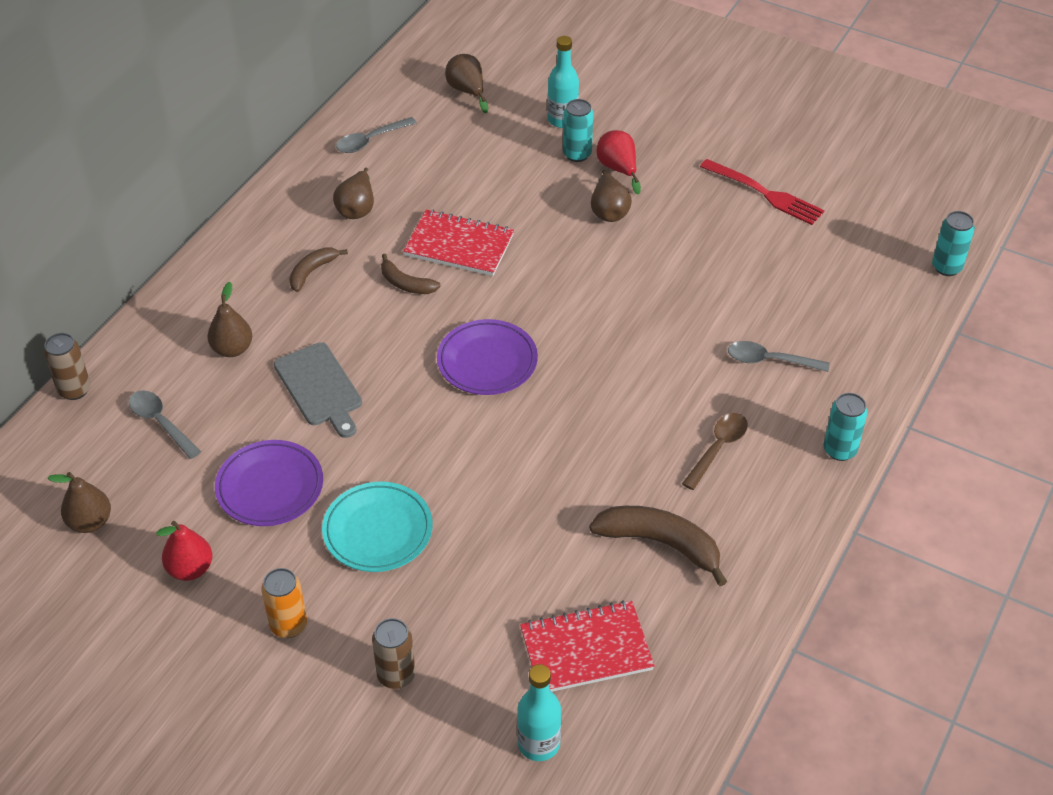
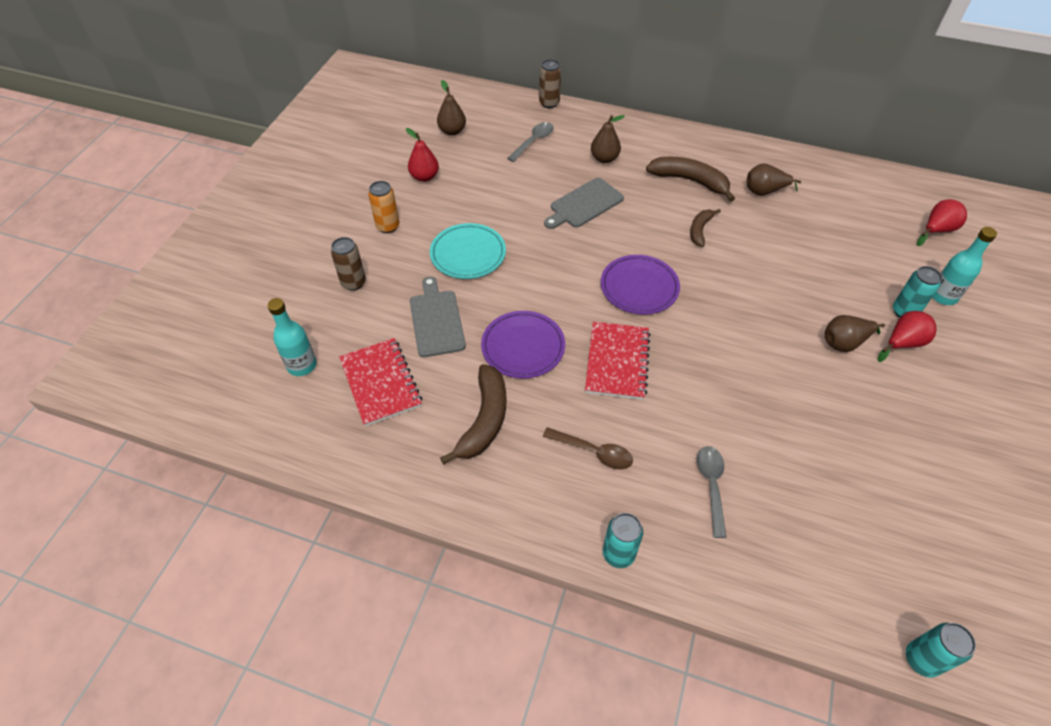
camera: 80 degrees right, 5 degrees up
purple plate [215,440,323,526] -> purple plate moved to [481,311,565,378]
brown banana [289,247,348,292] -> brown banana [646,157,735,202], size x1.72
grey spoon [336,117,417,153] -> none
red notebook [403,209,514,276] -> red notebook moved to [585,322,651,400]
brown pear [445,54,488,114] -> red pear [917,199,967,246]
red fork [700,159,825,225] -> none
none -> grey cutting board [410,277,466,357]

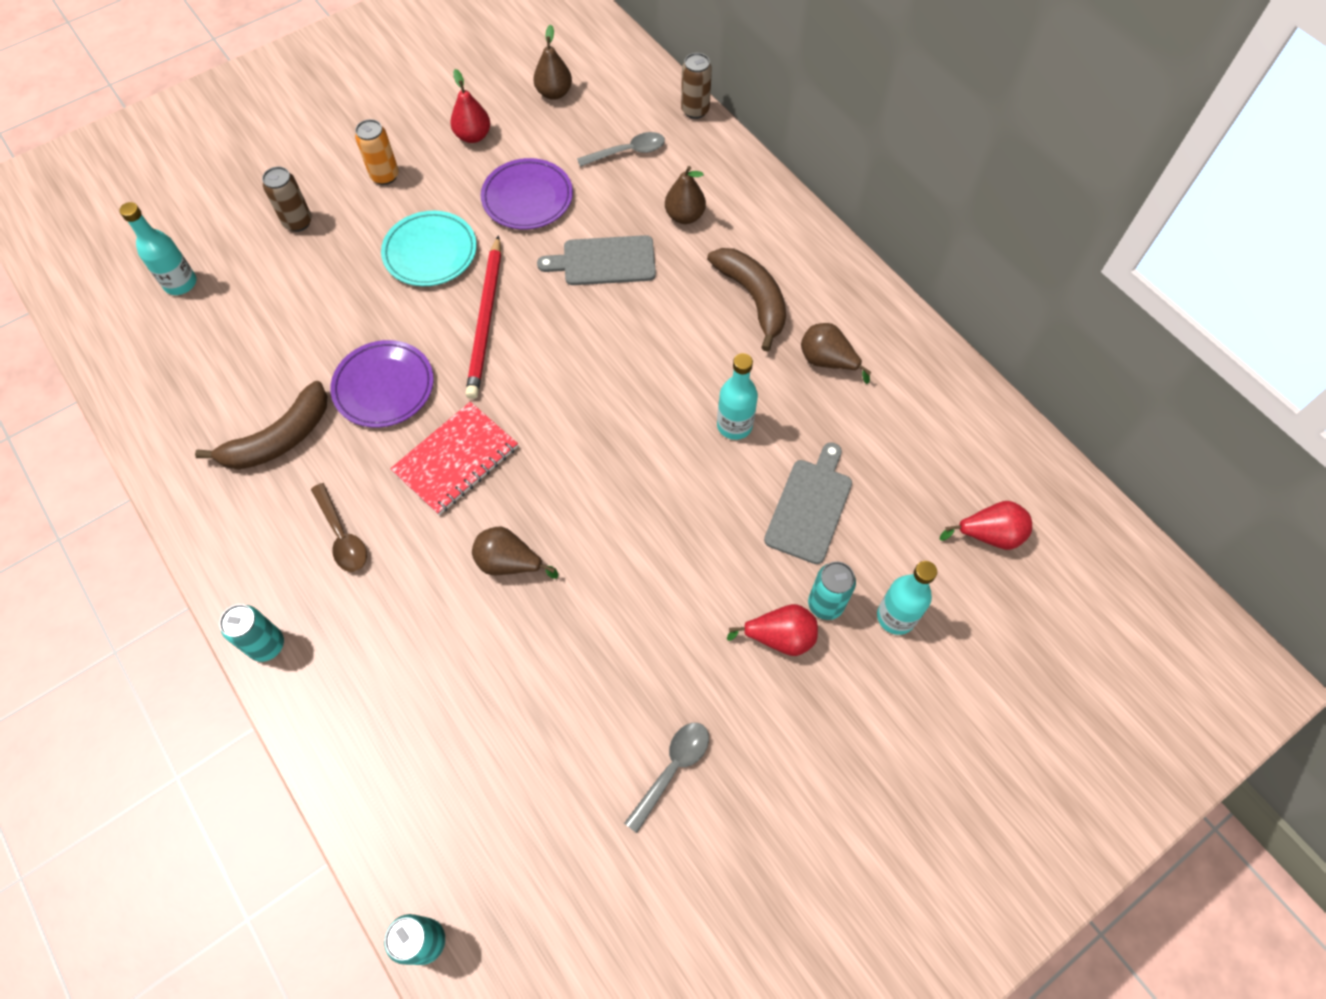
camera: 35 degrees right, 10 degrees up
red notebook [339,338,422,426] -> none
grey cutting board [410,277,466,357] -> grey cutting board moved to [764,442,852,564]
purple plate [601,255,680,315] -> purple plate moved to [481,158,573,230]
brown banana [690,209,721,247] -> none
grey spoon [697,446,726,538] -> grey spoon moved to [624,723,709,833]
brown pear [825,315,885,352] -> brown pear moved to [472,527,558,579]
none -> red pencil [465,235,501,399]
none -> turquoise bottle [717,353,758,440]

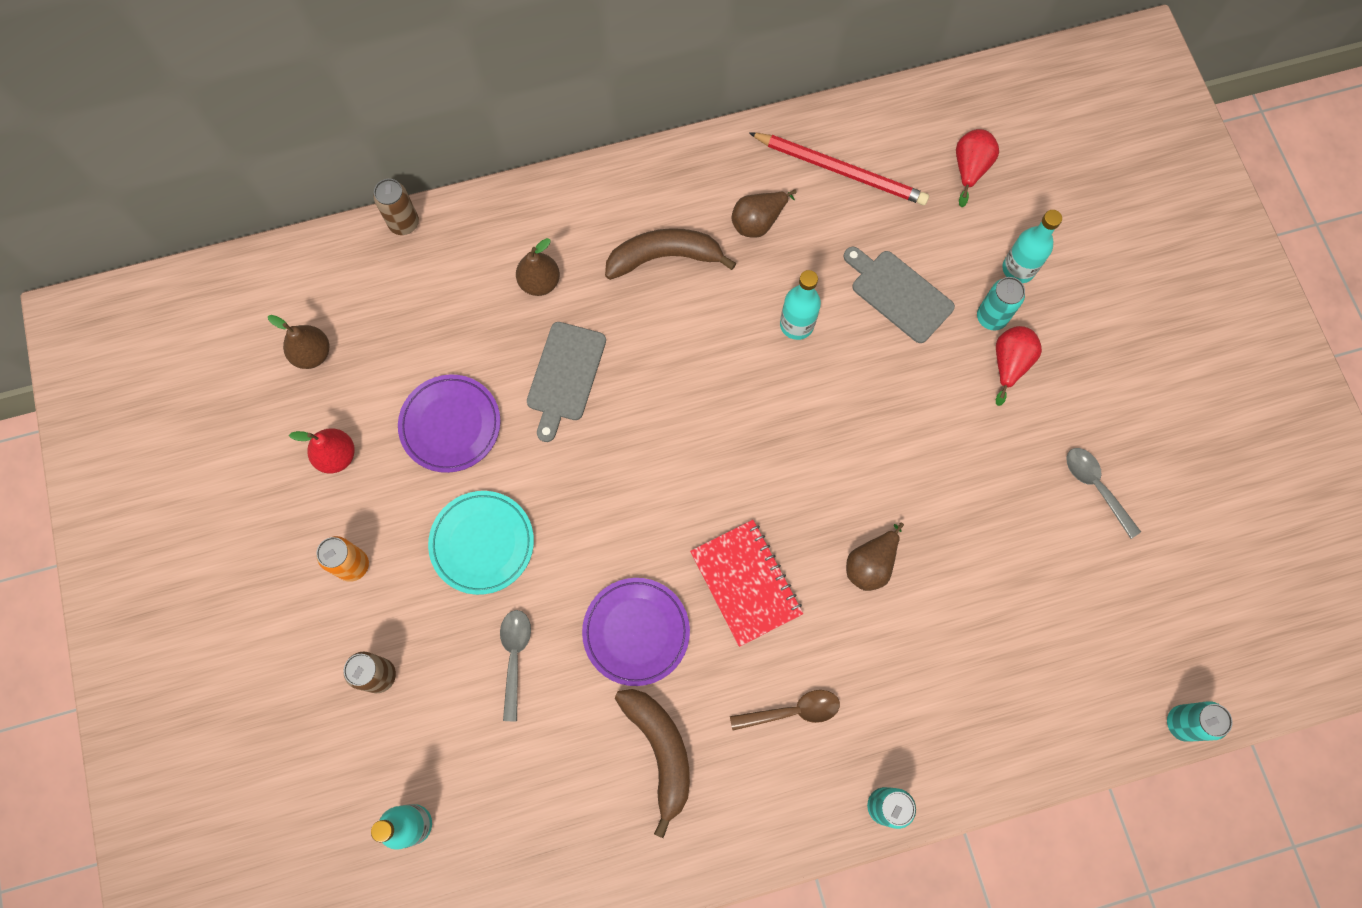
camera: 70 degrees left, 10 degrees up
red pencil [465,235,501,399] -> red pencil moved to [749,132,929,205]
grey spoon [577,132,665,167] -> grey spoon moved to [500,610,531,721]

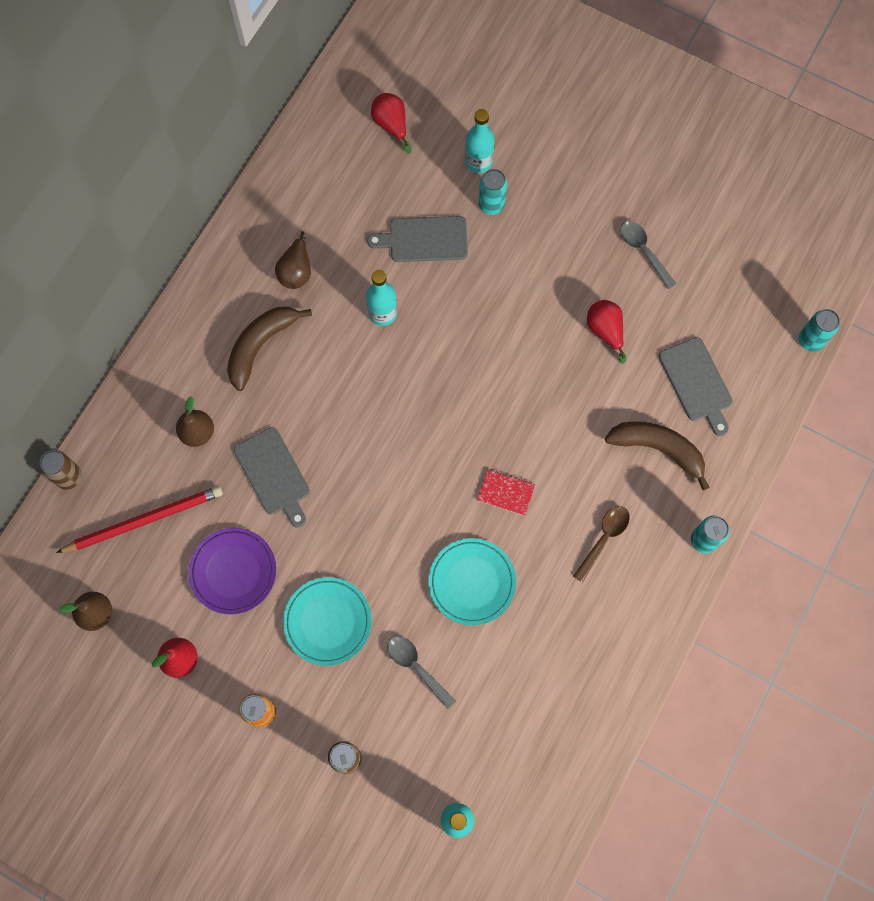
camera: 45 degrees left, 0 degrees up
purple plate [582,578,690,686] -> turquoise plate [429,538,516,625]
brown banana [615,689,690,838] -> brown banana moved to [605,421,710,491]
red notebook [690,520,803,647] -> red notebook [477,469,535,516], size x0.58
red pencil [749,132,929,205] -> red pencil moved to [56,486,223,553]
brown pear [846,523,904,591] -> none
red pear [996,326,1042,406] -> red pear moved to [587,300,626,363]
grey spoon [1066,448,1141,539] -> grey spoon turned 45 degrees clockwise [620,221,676,289]
none -> grey cutting board [659,337,733,436]

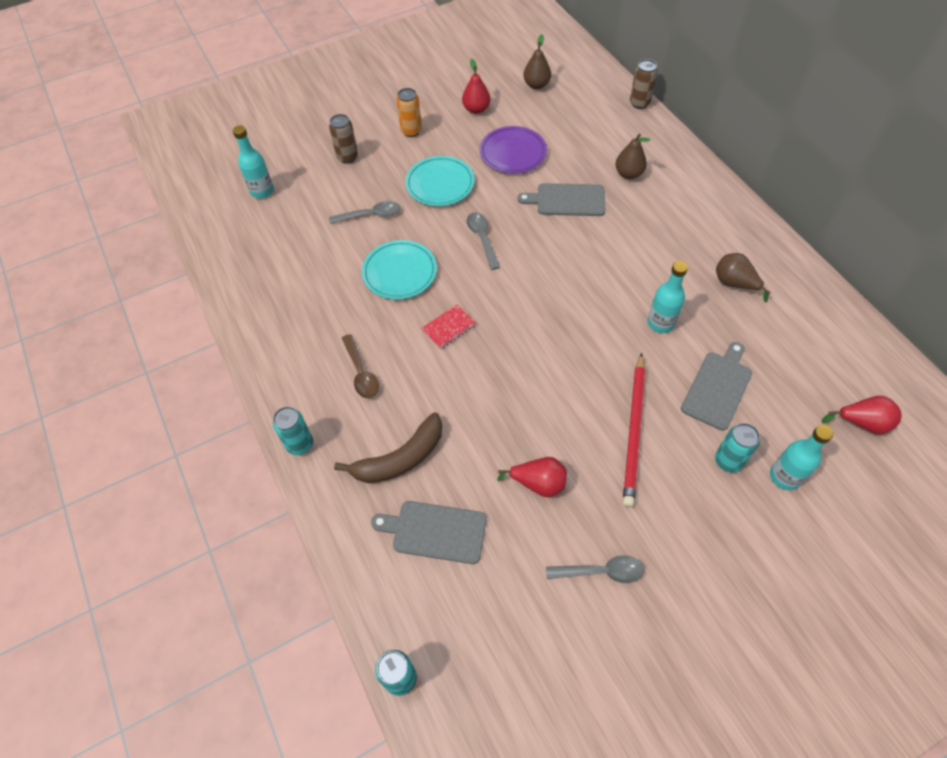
camera: 125 degrees right, 15 degrees down
red pencil [56,486,223,553] -> red pencil moved to [623,353,645,507]
brown banana [227,307,312,391] -> none
none -> grey spoon [467,212,500,270]

